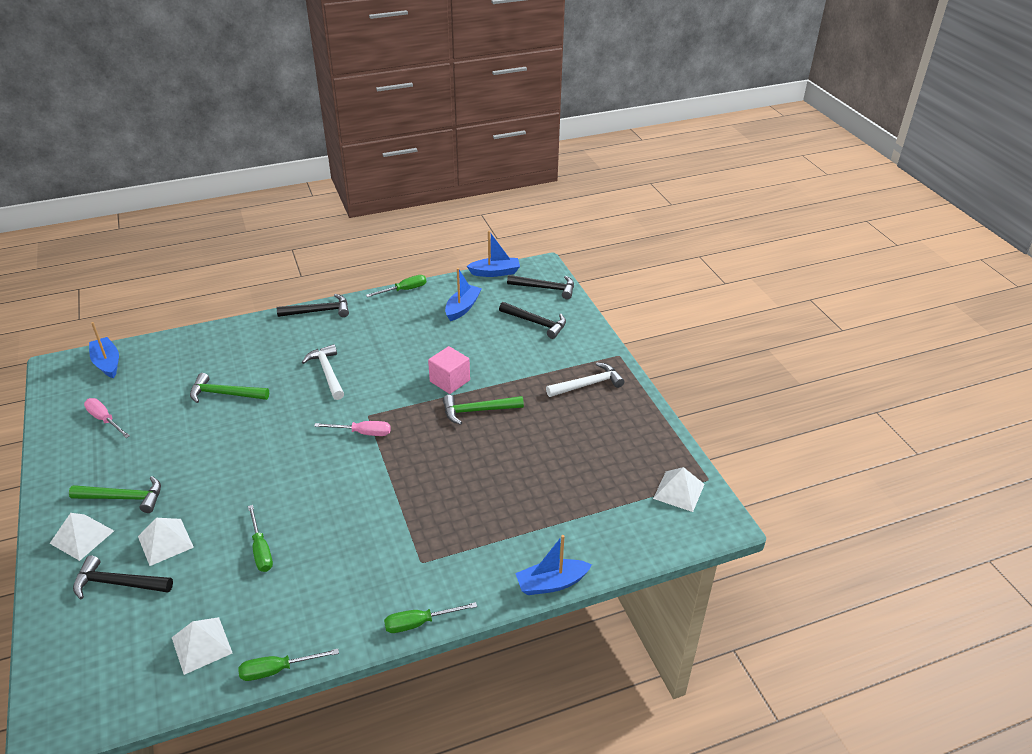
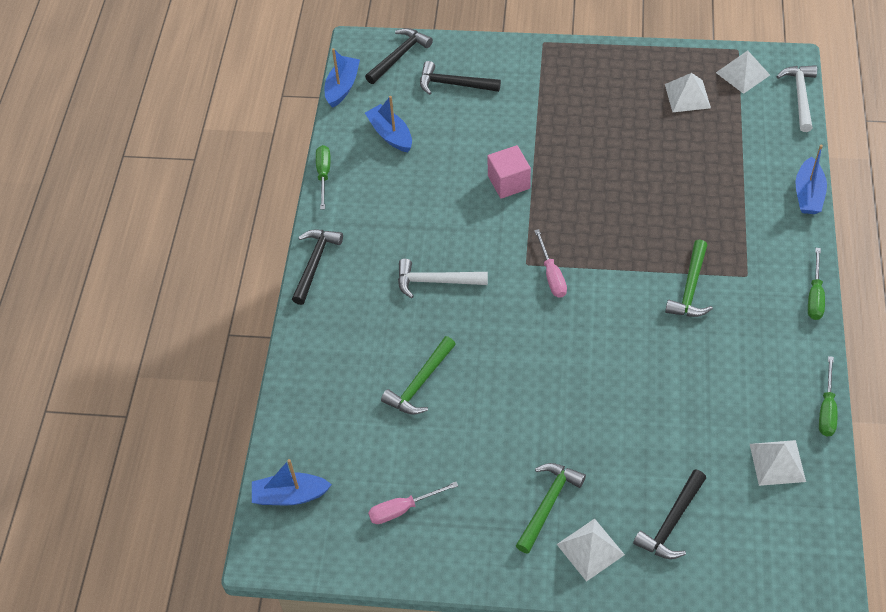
camera: 60 degrees left, 15 degrees up
white pyramid [138,518,194,566] -> white pyramid moved to [665,73,711,112]
green screwdriver [248,505,273,572] -> none
pink screwdriver [314,421,391,436] -> pink screwdriver turned 135 degrees clockwise [534,229,567,298]
green hammer [443,395,524,425] -> green hammer moved to [665,239,713,317]
black hammer [499,302,566,339] -> black hammer turned 135 degrees counterclockwise [420,61,501,95]
white hammer [546,362,625,397] -> white hammer moved to [776,65,817,132]

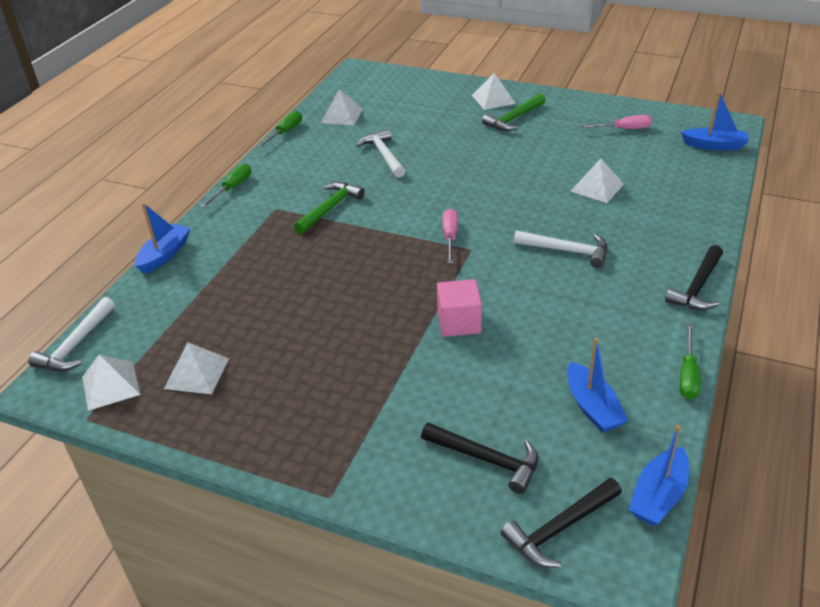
camera: 165 degrees left, 15 degrees down
green hammer [381,336,456,415] -> white pyramid [570,159,624,203]
black hammer [633,470,706,559] -> none
none -> white hammer [357,129,405,178]

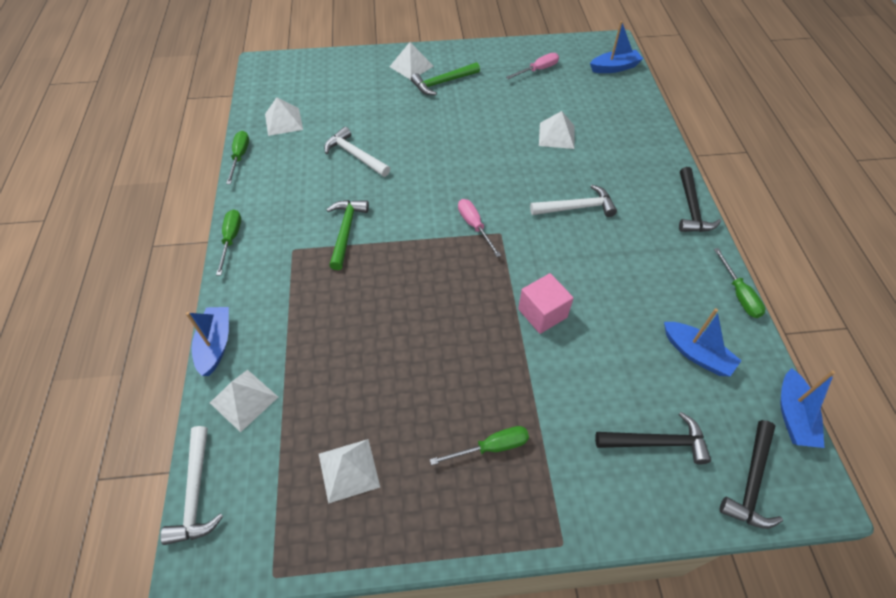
camera: 30 degrees left, 15 degrees up
white pyramid [83,355,140,411] -> white pyramid moved to [210,370,278,432]
green hammer [482,93,546,131] -> green hammer turned 45 degrees clockwise [411,62,480,95]
none -> green screwdriver [430,426,529,465]

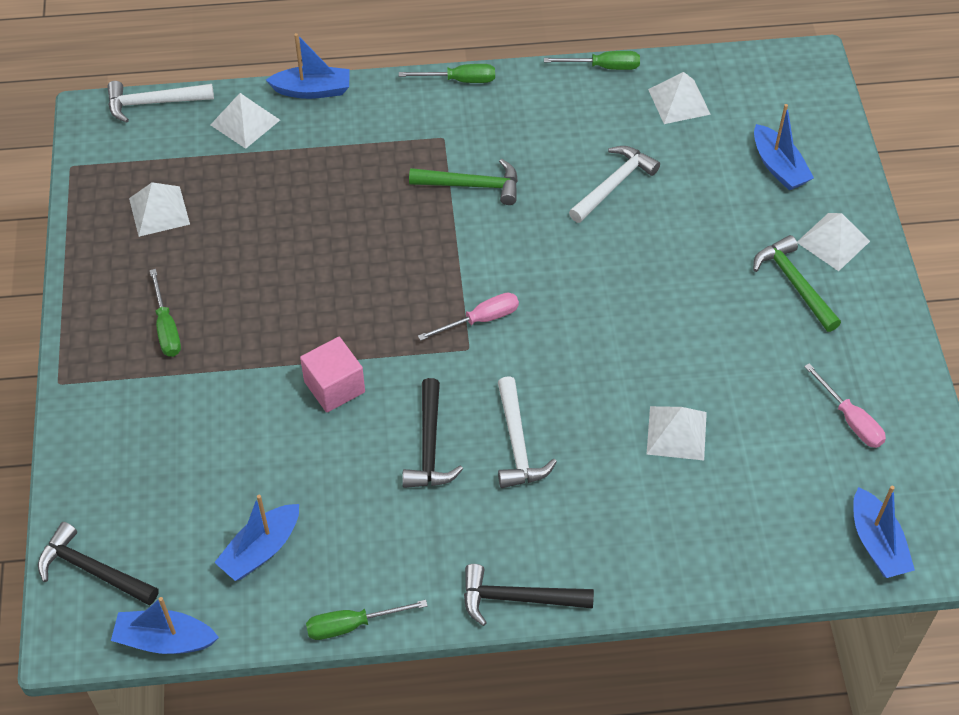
camera: 90 degrees right, 0 degrees up
black hammer [595,412,711,464] -> black hammer moved to [402,378,463,488]
none -> blue boat [754,104,814,190]

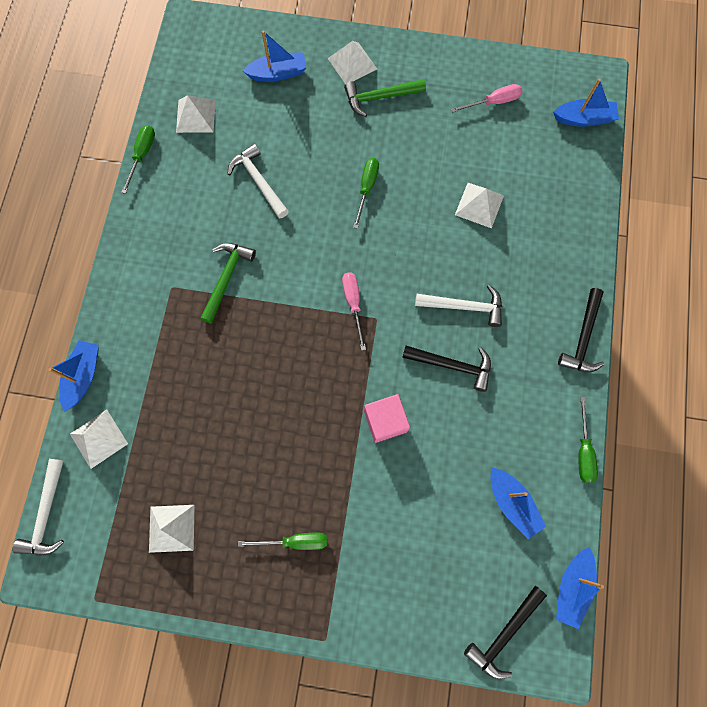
camera: 75 degrees left, 20 degrees up
green screwdriver [399,64,495,83] -> green screwdriver moved to [353,158,379,229]

